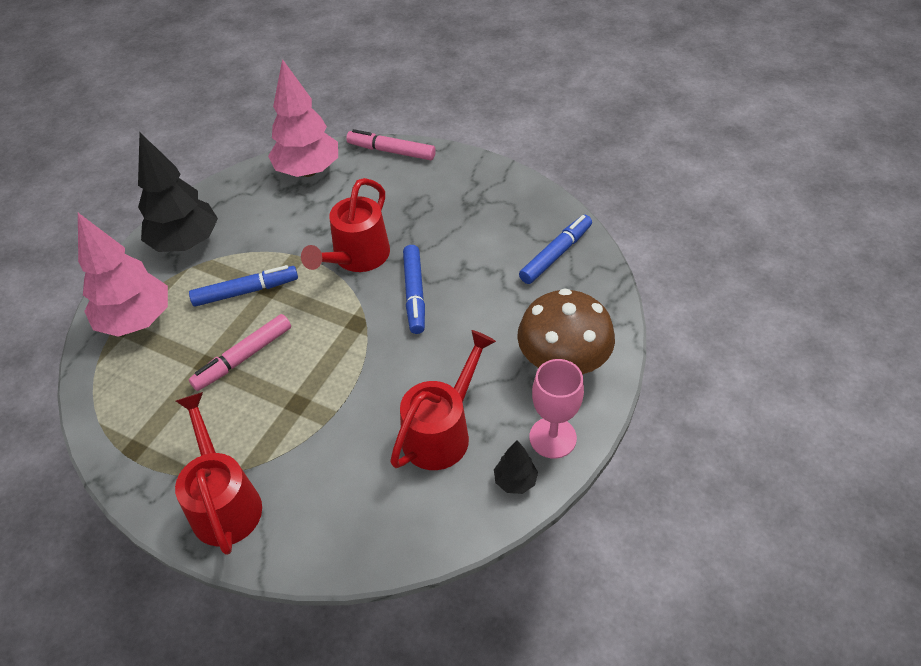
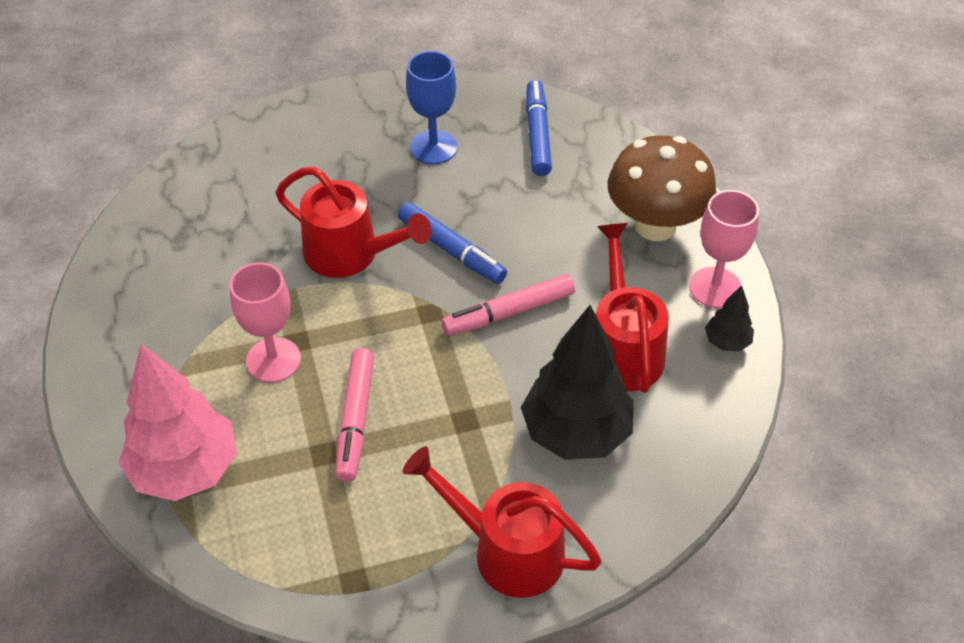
camera: 45 degrees left, 0 degrees up
black tree [138,133,218,252] -> black tree moved to [521,305,634,460]
blue marker [189,265,298,307] -> pink goblet [230,262,301,383]
pink tree [268,59,338,177] -> none
red watering can [301,178,390,272] -> red watering can turned 45 degrees counterclockwise [276,166,432,278]
pink marker [346,129,436,160] -> pink marker moved to [442,274,575,336]
none -> blue goblet [406,51,457,164]

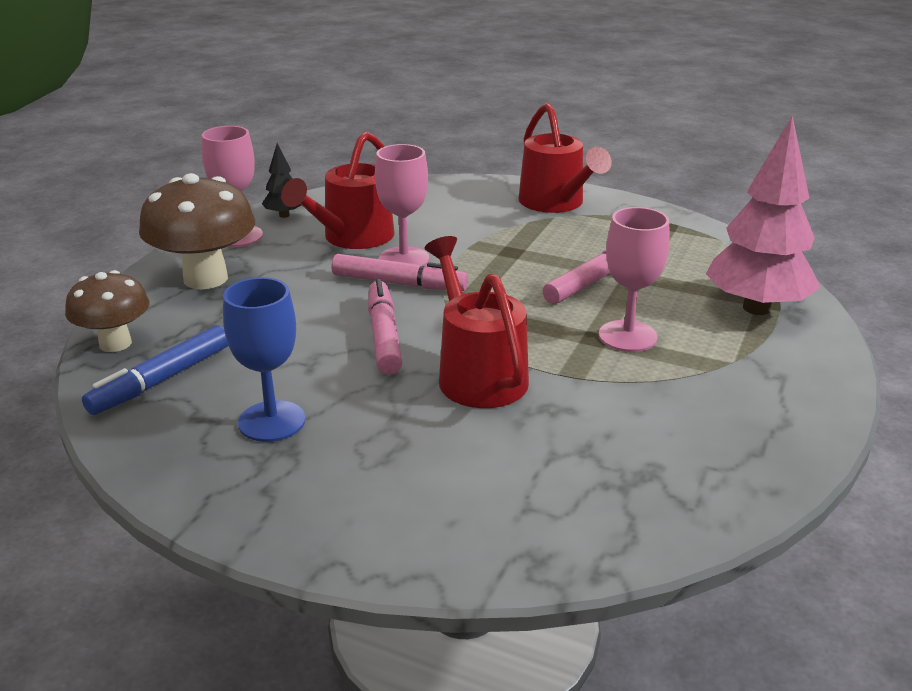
camera: 140 degrees left, 20 degrees down
blue marker [398,202,507,284] -> pink marker [368,279,402,375]
black tree [521,305,634,460] -> none
none -> brown mushroom [65,270,149,352]
none -> pink goblet [375,144,429,266]

